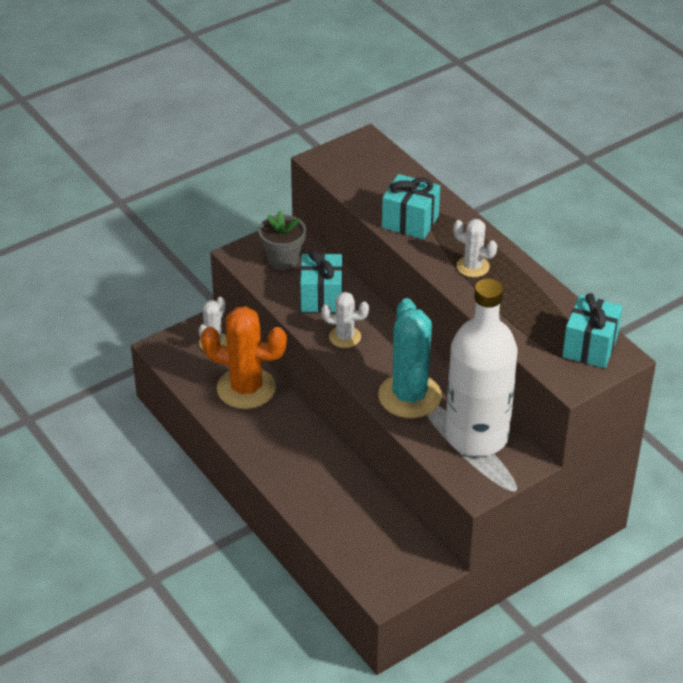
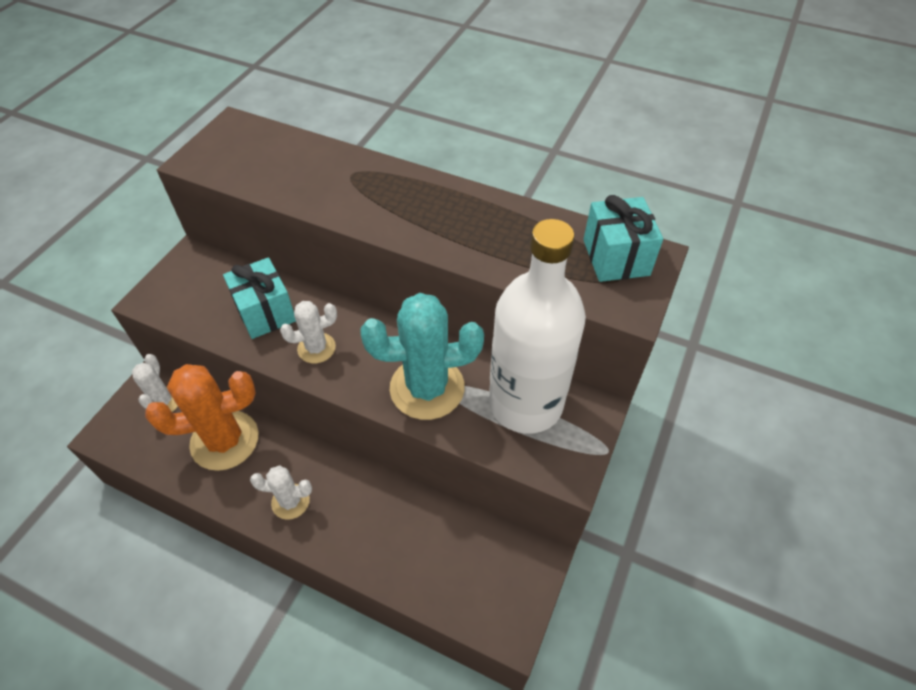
camera: 30 degrees left, 10 degrees up
grey flower pot [258,210,306,270] -> none
turquoise cactus [378,298,442,418] -> turquoise cactus turned 60 degrees counterclockwise [360,293,484,420]
turquoise gift [382,174,440,240] -> none
white cactus [453,219,497,277] -> white cactus moved to [250,465,312,520]

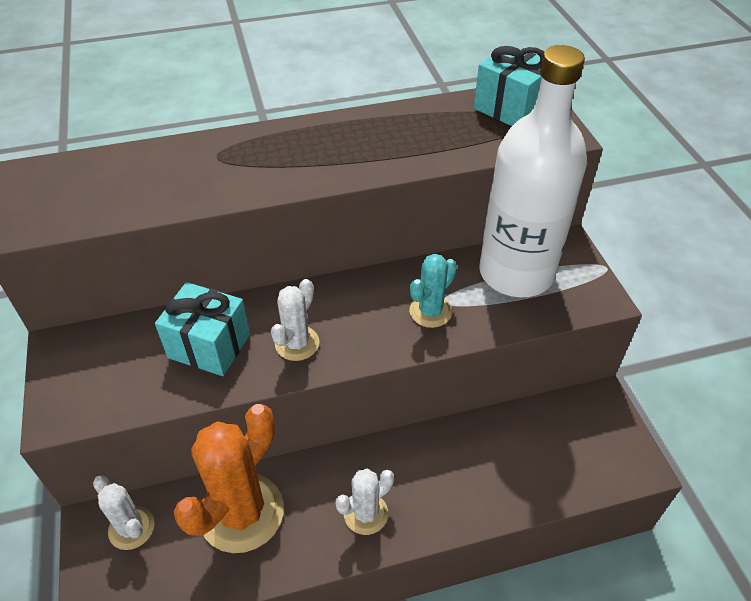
camera: 40 degrees left, 5 degrees down
turquoise cactus [360,293,484,420] -> turquoise cactus [409,254,457,328], size x0.53

